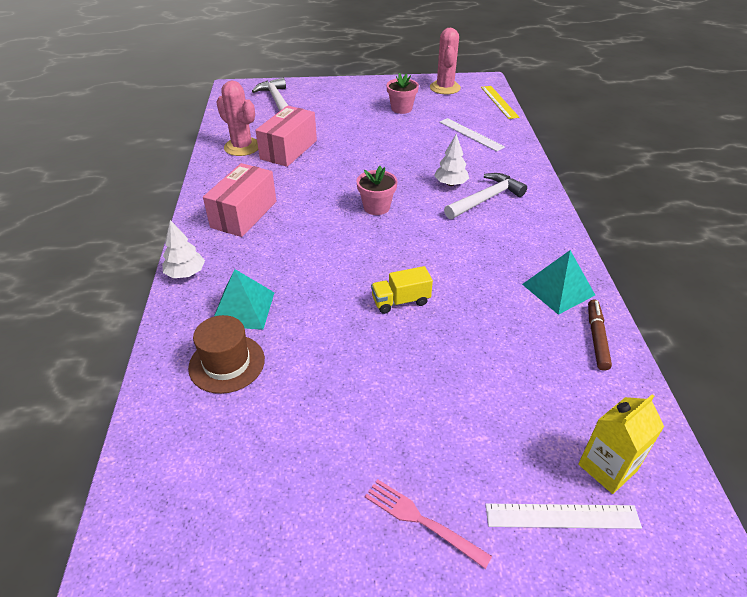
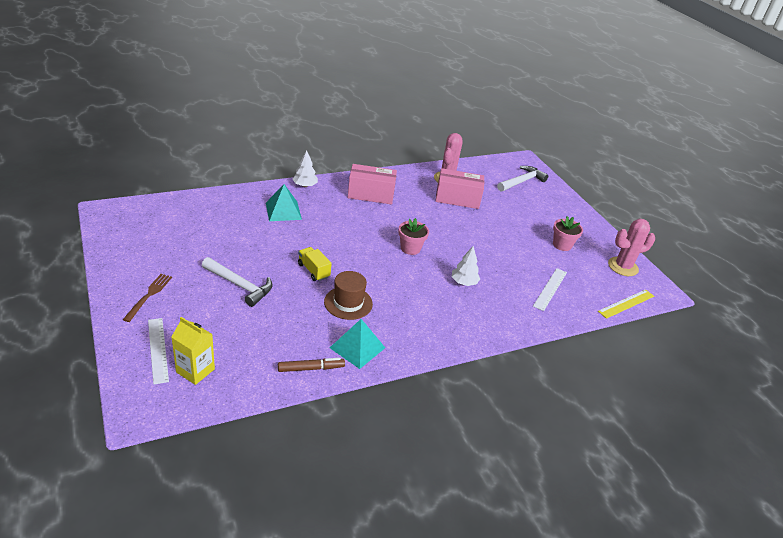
camera: 65 degrees right, 5 degrees down
brown hat [188,315,265,394] -> brown hat moved to [324,271,373,320]
pink fork [365,479,492,569] -> brown fork [123,274,172,322]
white hammer [444,173,527,219] -> white hammer moved to [202,257,273,307]

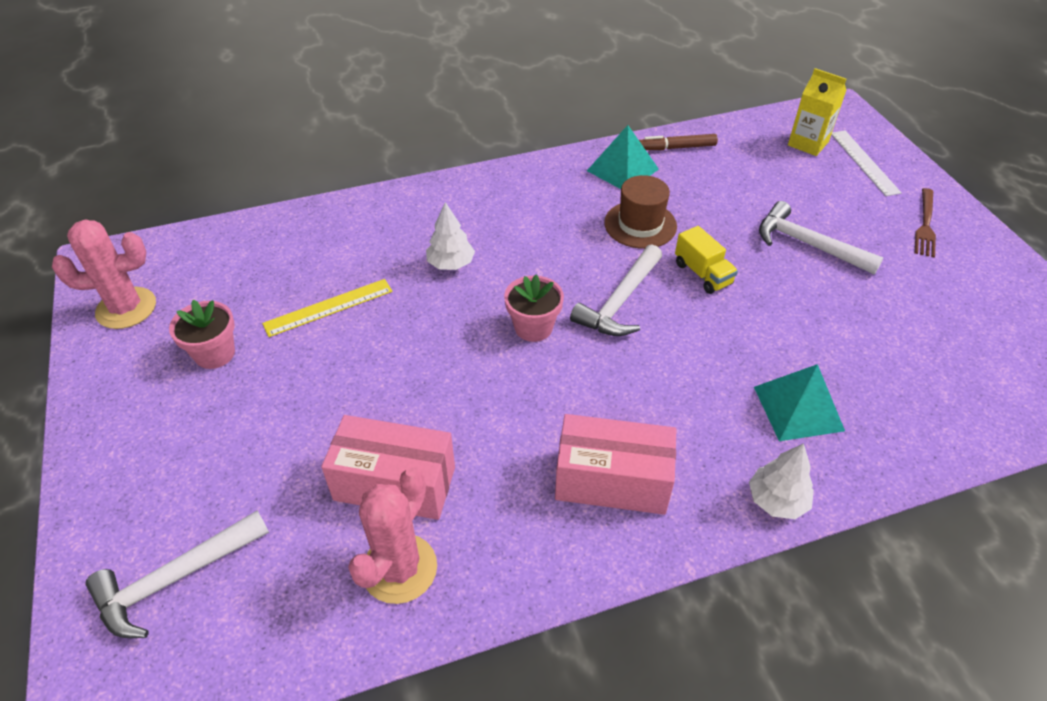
camera: 170 degrees left, 10 degrees up
white ruler [533,268,567,311] -> none
yellow ruler [598,290,654,319] -> yellow ruler moved to [262,279,393,337]
none -> white hammer [570,244,662,336]

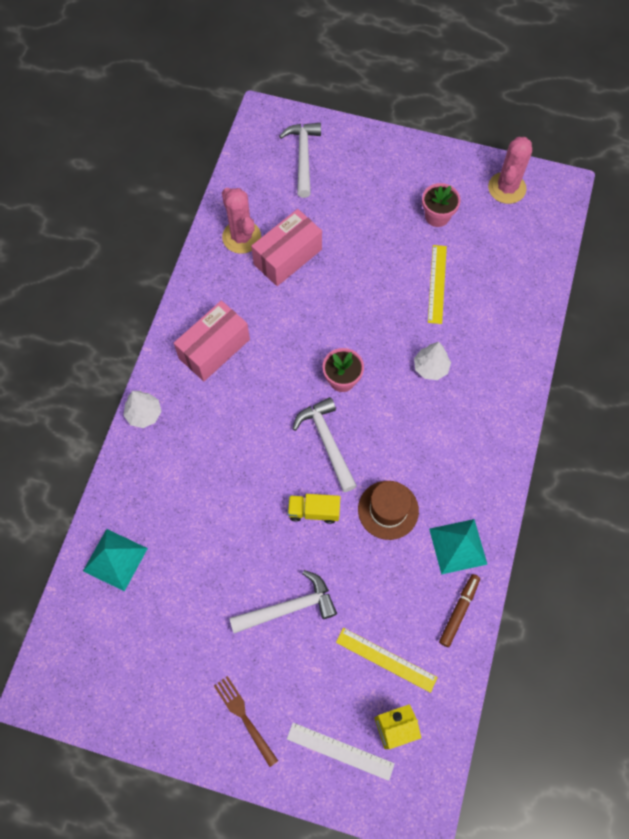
camera: 125 degrees right, 20 degrees up
turquoise pyramid [754,364,845,441] -> turquoise pyramid moved to [83,529,148,592]
none -> yellow ruler [336,628,438,693]

